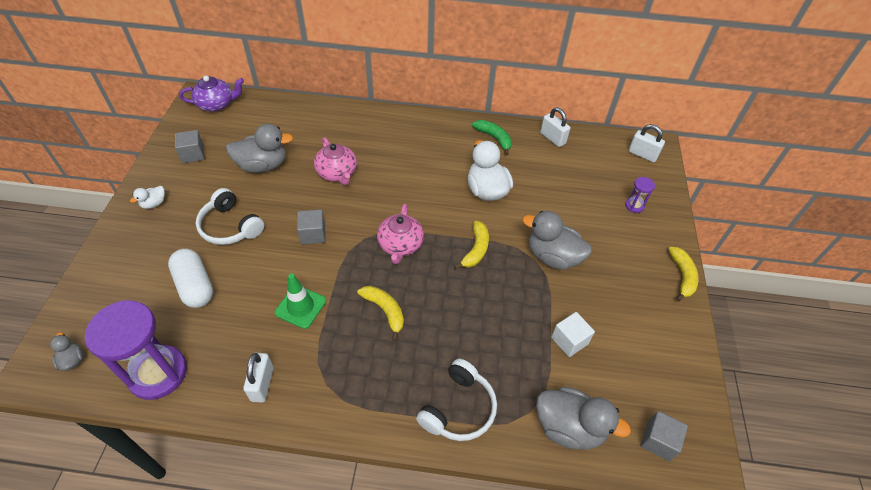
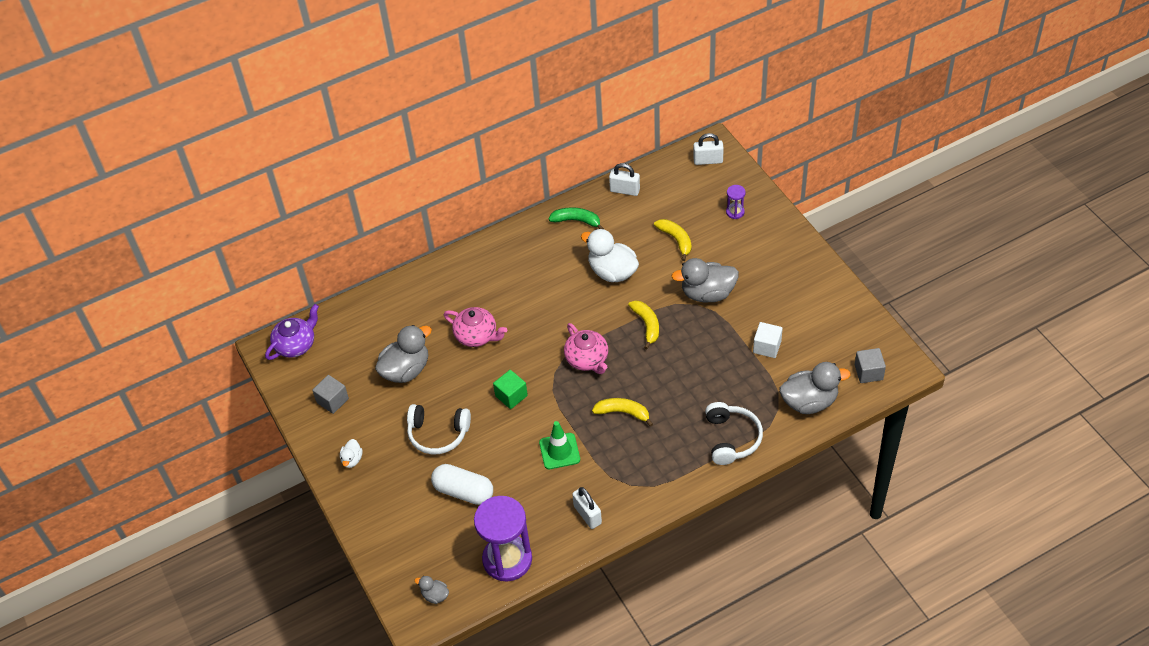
camera: 30 degrees left, 0 degrees up
grey cube [297,209,325,245] -> green cube [493,370,528,409]
yellow banana [668,247,699,302] -> yellow banana moved to [654,219,691,261]

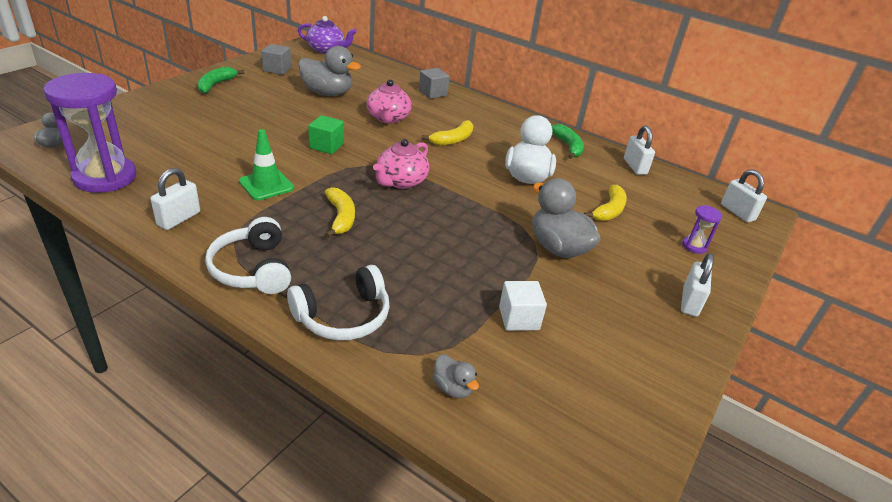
camera: 55 degrees right, 15 degrees down
white duck [340,439,362,468] -> green banana [197,67,244,93]
white headphones [407,404,471,454] -> white headphones moved to [205,217,291,294]
white capsule [431,464,493,505] -> none
yellow banana [628,300,659,349] -> yellow banana moved to [421,120,473,146]
grey duck [780,362,850,414] -> grey duck [433,354,479,398], size x0.48
grey cube [855,348,886,383] -> grey cube moved to [419,68,450,99]
none -> white padlock [681,253,714,317]

